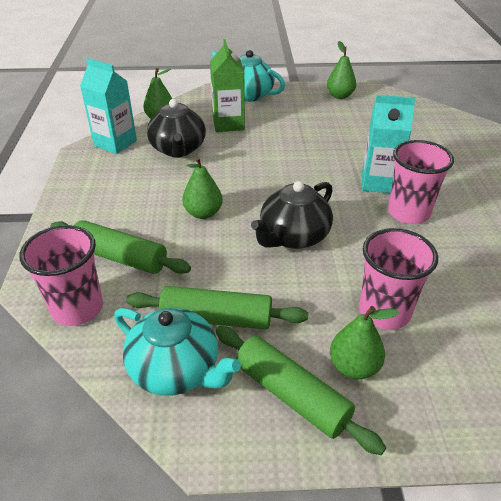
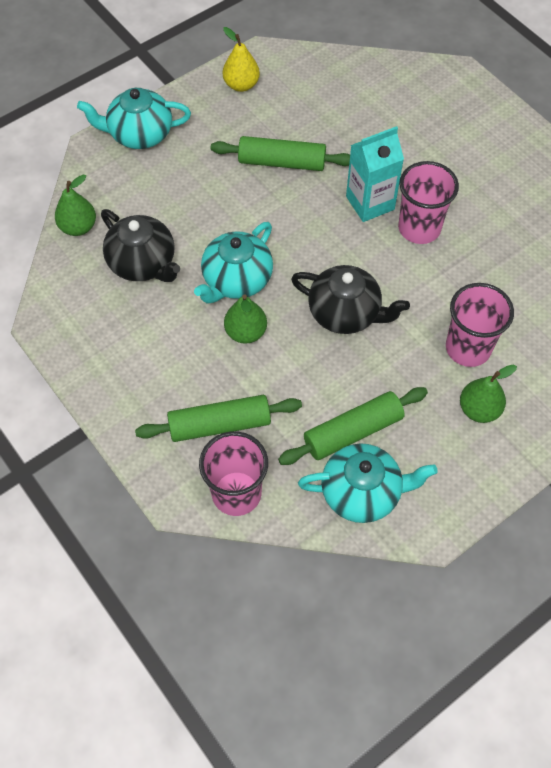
camera: 35 degrees left, 20 degrees up
turquoise carton [80,58,137,154] -> none
green carton [210,39,245,132] -> none
green rolling pin [216,326,386,455] -> green rolling pin moved to [211,136,350,171]
black teapot [251,181,333,249] -> black teapot turned 75 degrees counterclockwise [291,265,410,334]
green pear [327,41,356,99] -> yellow pear [223,27,260,92]
none -> turquoise teapot [194,222,273,304]

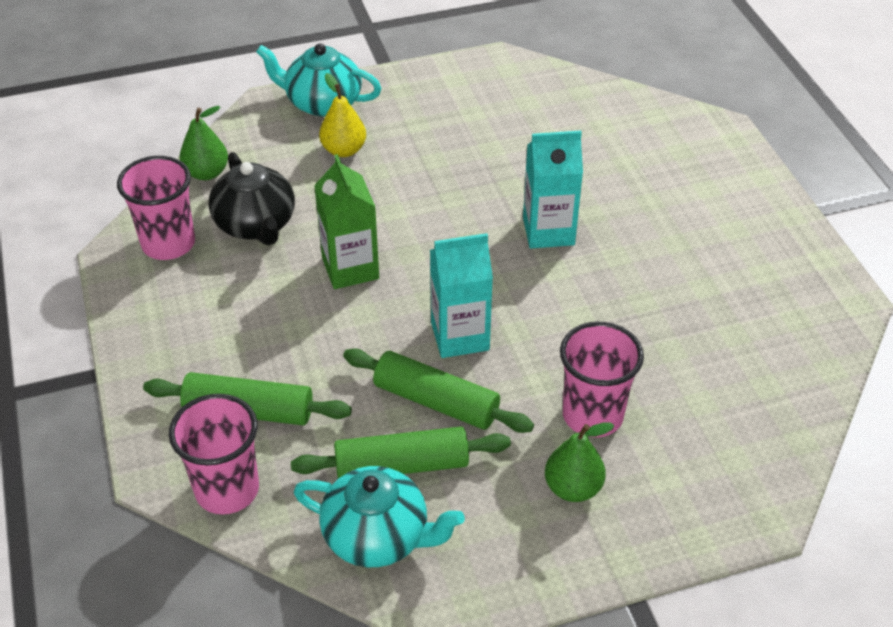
camera: 20 degrees right, 15 degrees down
turquoise teapot [194,222,273,304] -> green carton [314,154,379,289]
green rolling pin [211,136,350,171] -> green rolling pin moved to [343,349,534,433]
yellow pear [223,27,260,92] -> yellow pear moved to [319,73,366,157]
green pear [224,294,267,344] -> none
black teapot [291,265,410,334] -> turquoise carton [430,233,493,358]
pink cup [398,161,459,244] -> pink cup moved to [117,156,195,260]

